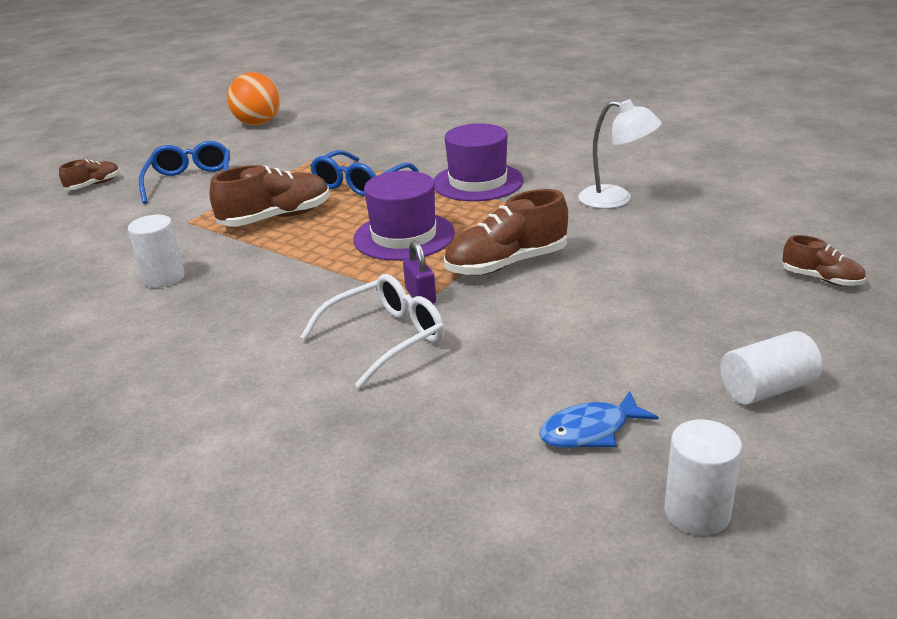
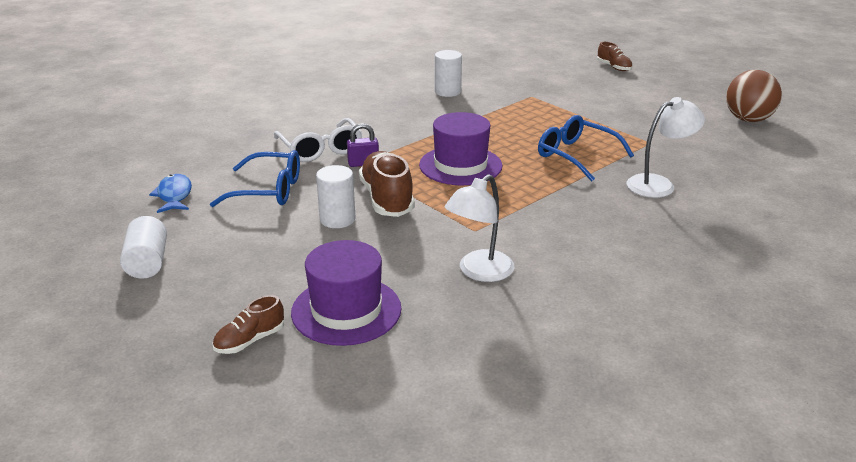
camera: 100 degrees right, 0 degrees up
blue glasses [139,141,230,204] -> blue glasses moved to [210,150,300,207]
brown shoe [209,165,330,227] -> none
orange ball [227,72,280,126] -> brown ball [726,70,782,122]
purple hat [433,123,524,201] -> purple hat moved to [291,240,402,346]
white cylinder [664,419,742,536] -> white cylinder moved to [316,165,355,228]
none -> white lamp [627,97,705,198]

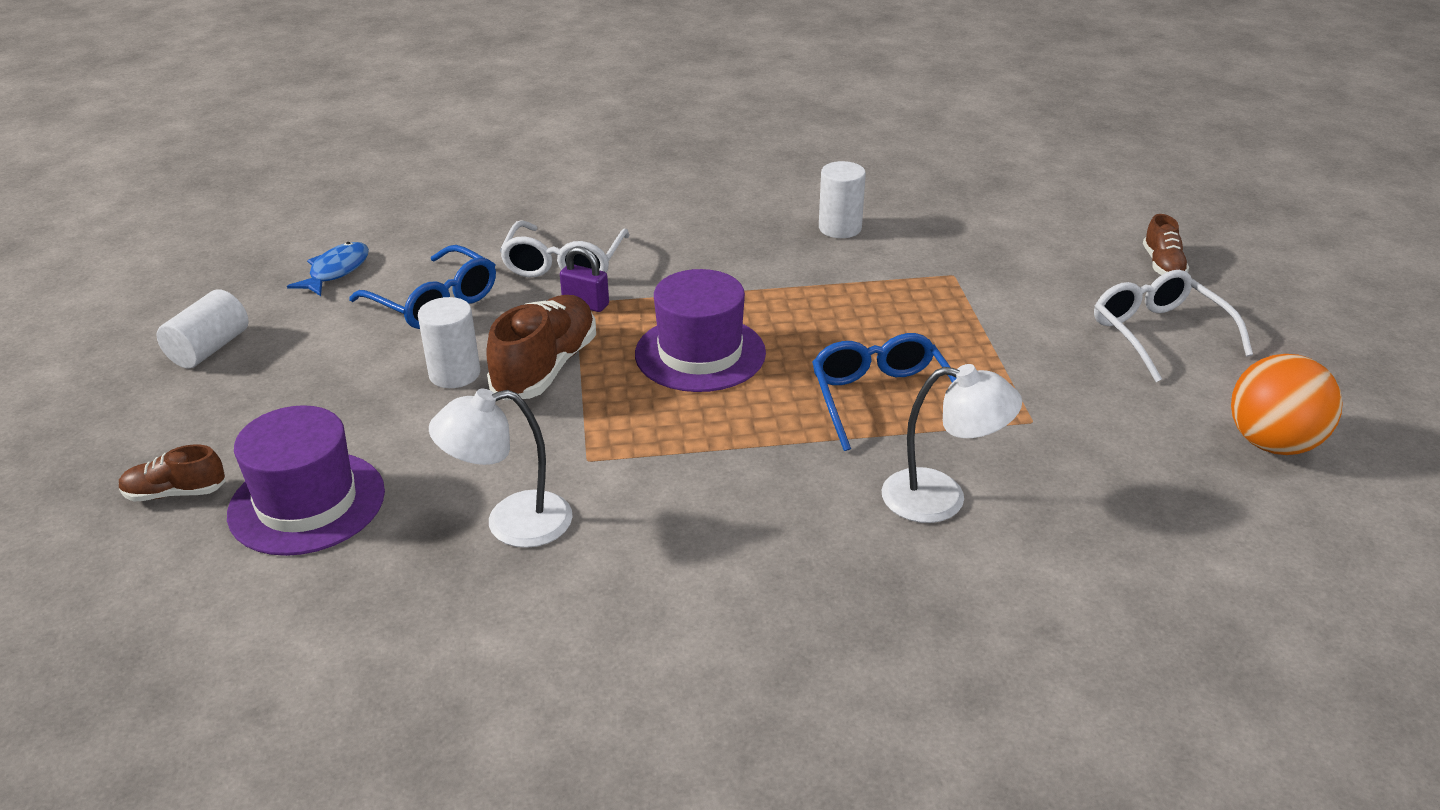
camera: 35 degrees right, 5 degrees up
brown ball [726,70,782,122] -> orange ball [1231,354,1343,455]
none -> white glasses [1094,270,1253,382]

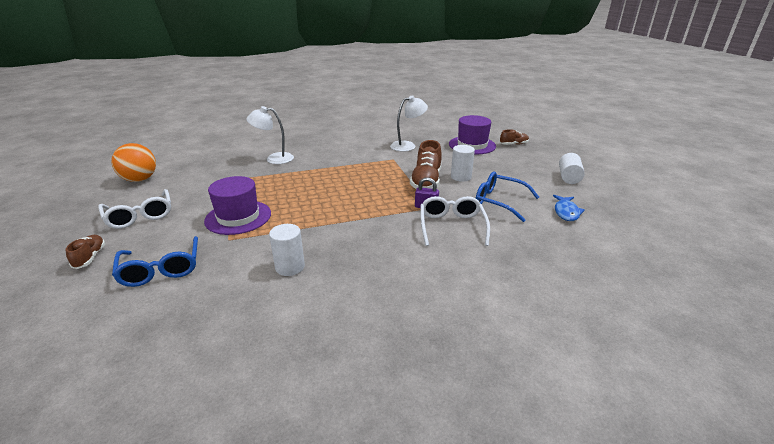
camera: 170 degrees right, 5 degrees down
purple hat [635,269,766,392] -> purple hat moved to [204,176,271,235]
blue glasses [812,333,957,451] -> blue glasses moved to [112,236,198,287]

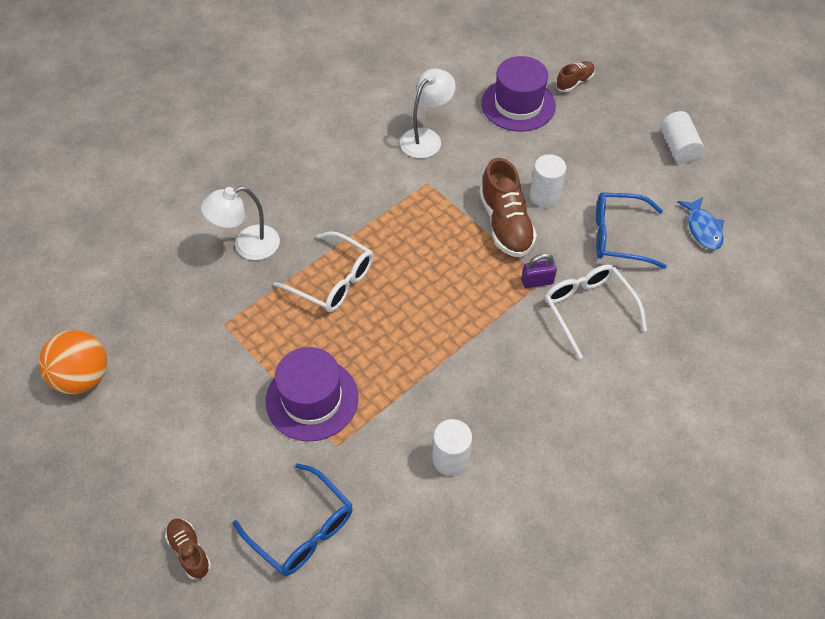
camera: 25 degrees left, 25 degrees up
white glasses [98,189,171,229] -> white glasses moved to [274,231,373,312]

